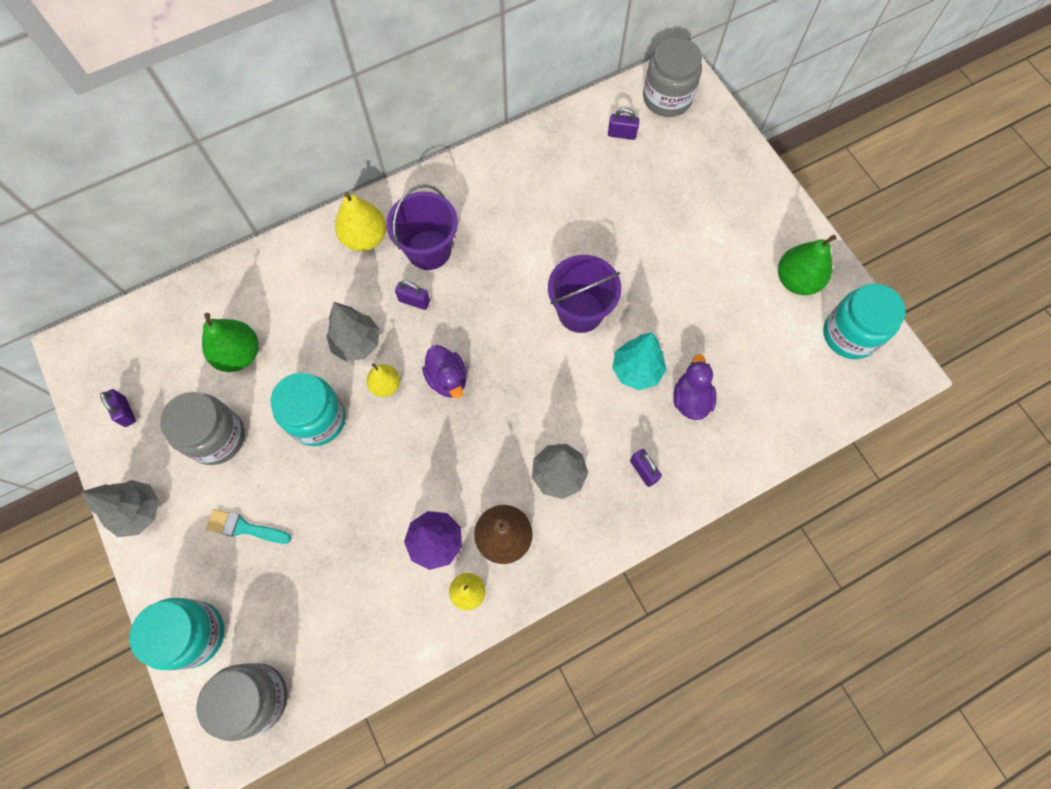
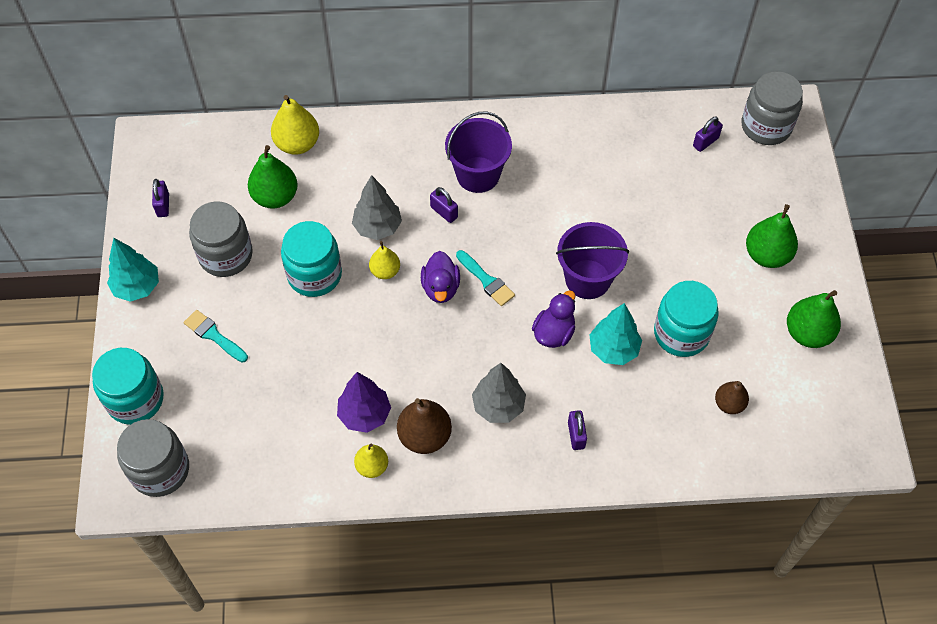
camera: 25 degrees right, 10 degrees down
grey tree [81,480,159,537] -> turquoise tree [107,238,159,302]
yellow pear [335,192,386,251] -> yellow pear moved to [271,95,319,155]
purple padlock [608,108,639,140] -> purple padlock turned 75 degrees counterclockwise [693,117,723,152]
purple duck [673,354,716,420] -> purple duck moved to [532,290,575,348]
turquoise jar [823,283,906,359] -> turquoise jar moved to [654,281,719,357]
none -> turquoise brush [456,250,515,306]
none -> brown pear [715,381,749,414]
none -> green pear [746,204,798,268]

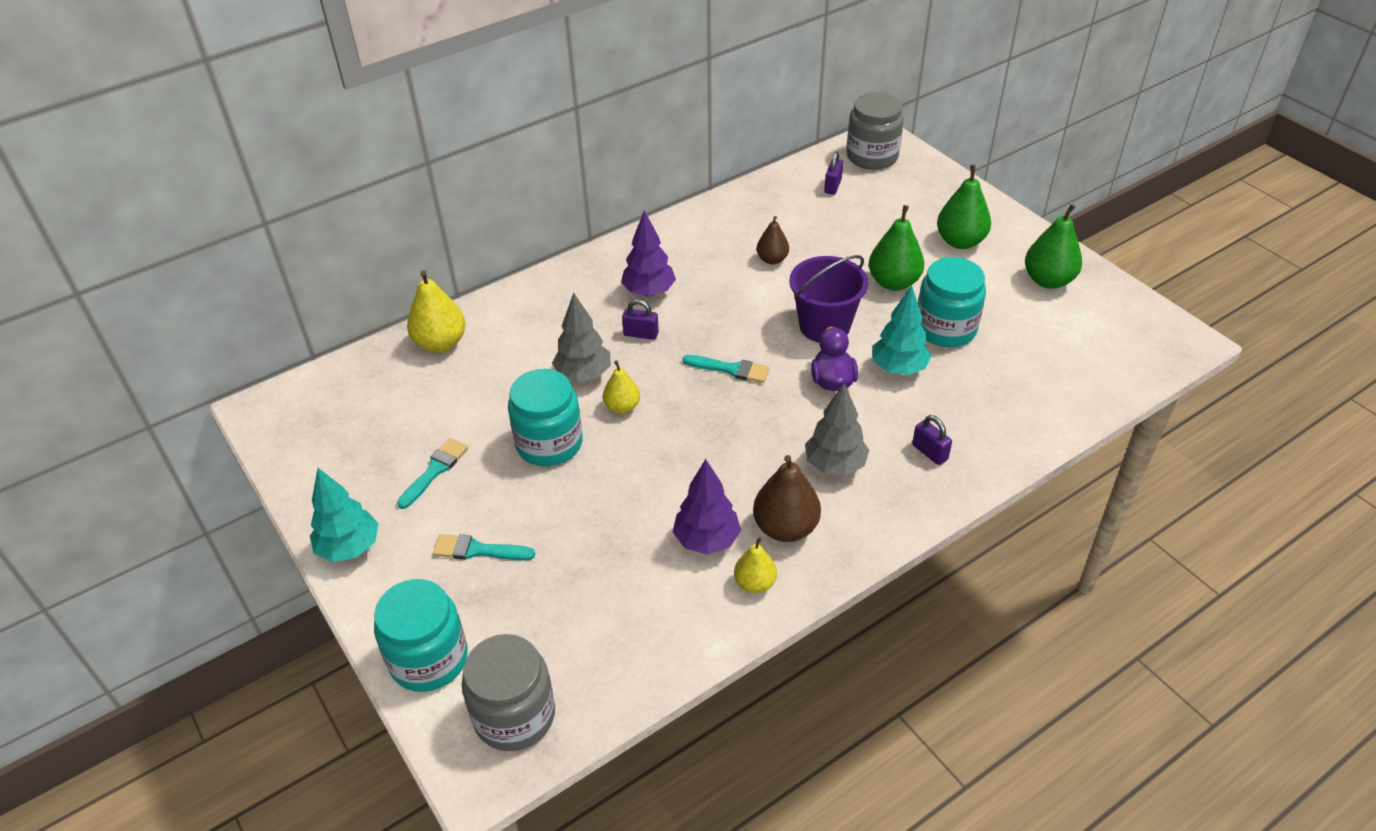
camera: 30 degrees left, 15 degrees down
purple padlock [152,179,169,217] -> none
grey jar [189,201,253,277] -> turquoise brush [397,438,468,509]
green pear [248,145,298,209] -> green pear moved to [869,205,924,291]
purple duck [421,251,460,303] -> none
purple bucket [445,112,512,193] -> purple tree [621,211,676,297]
brown pear [715,381,749,414] -> brown pear moved to [757,216,789,264]

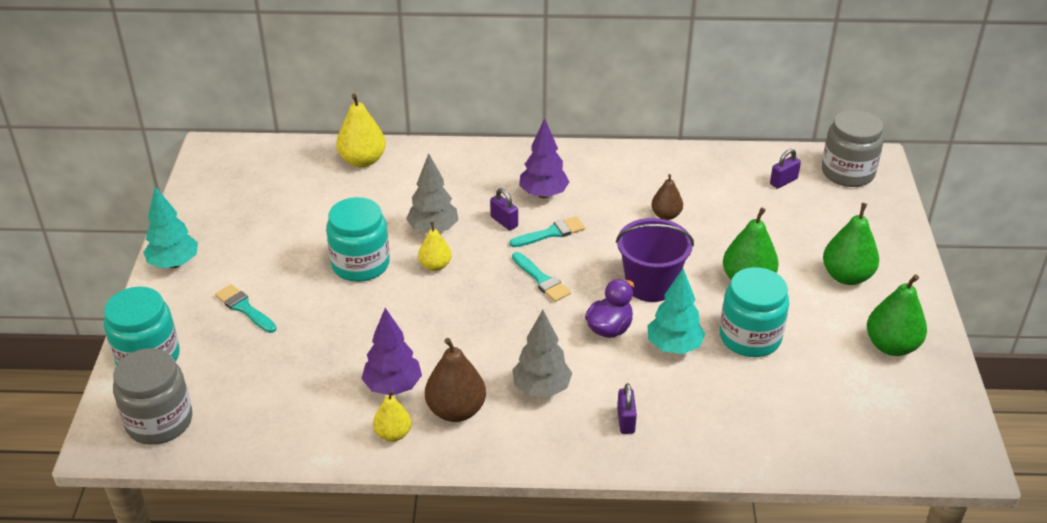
camera: 35 degrees right, 5 degrees down
turquoise brush [397,438,468,509] -> turquoise brush moved to [510,217,585,247]

